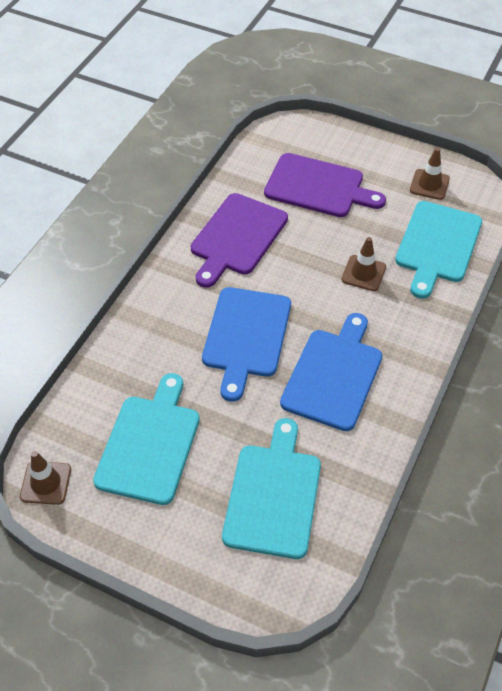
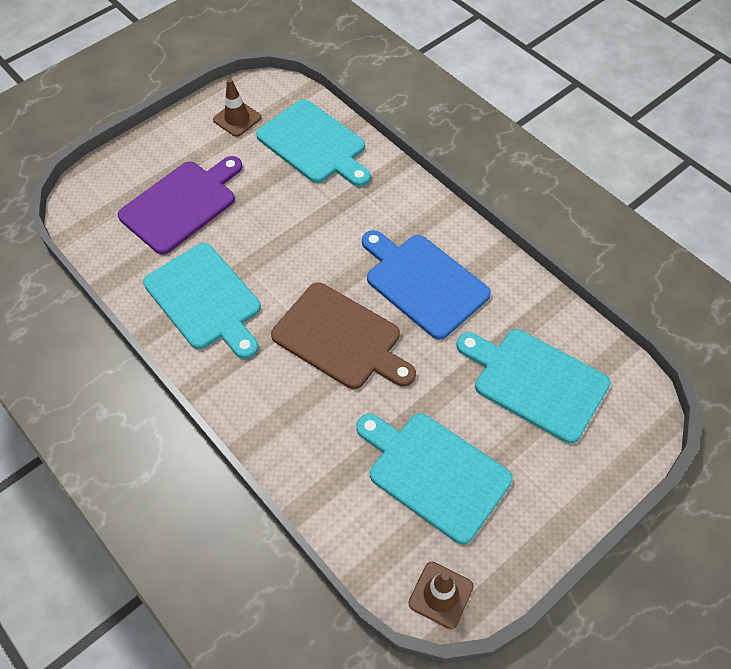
camera: 65 degrees left, 5 degrees up
purple cutting board [191,193,288,288] -> turquoise cutting board [143,243,261,359]
blue cutting board [202,287,291,402] -> brown cutting board [271,282,416,389]
brown traffic cone [341,237,386,291] -> none

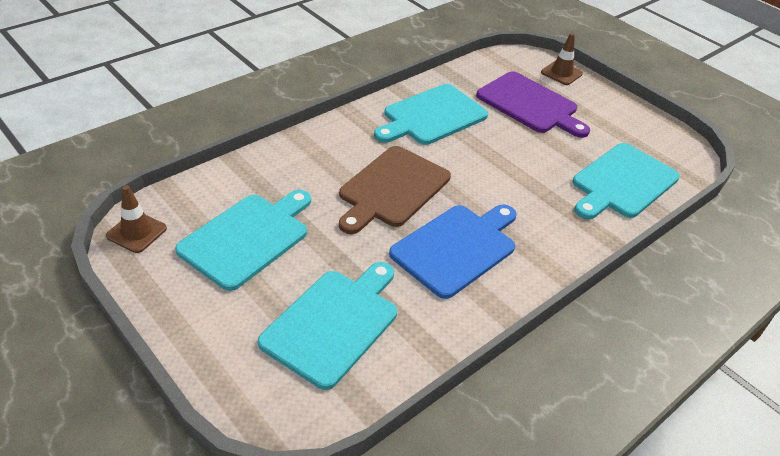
camera: 85 degrees right, 15 degrees down
brown traffic cone [213,79,262,137] -> brown traffic cone moved to [541,33,583,85]

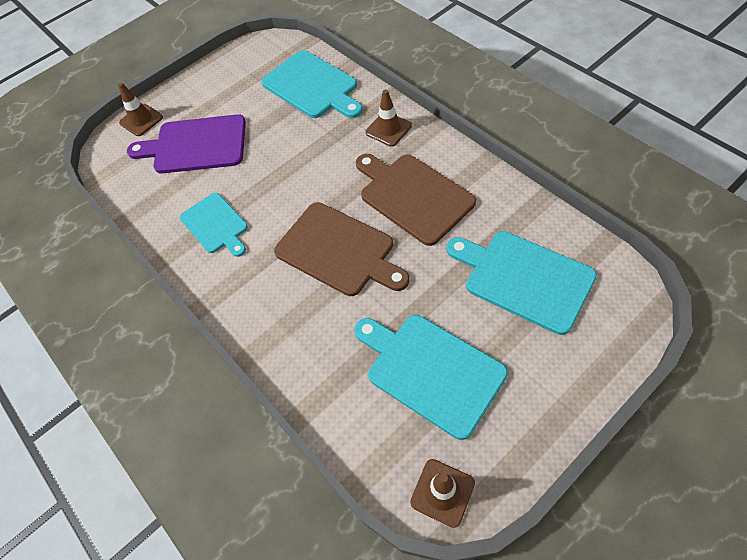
camera: 80 degrees left, 15 degrees up
turquoise cutting board [374,84,488,145] -> turquoise cutting board [180,193,248,257], size x0.65
blue cutting board [389,204,517,299] -> brown cutting board [356,154,476,246]
purple cutting board [476,71,590,138] -> purple cutting board turned 135 degrees counterclockwise [127,114,246,173]
none -> brown traffic cone [366,90,412,147]

